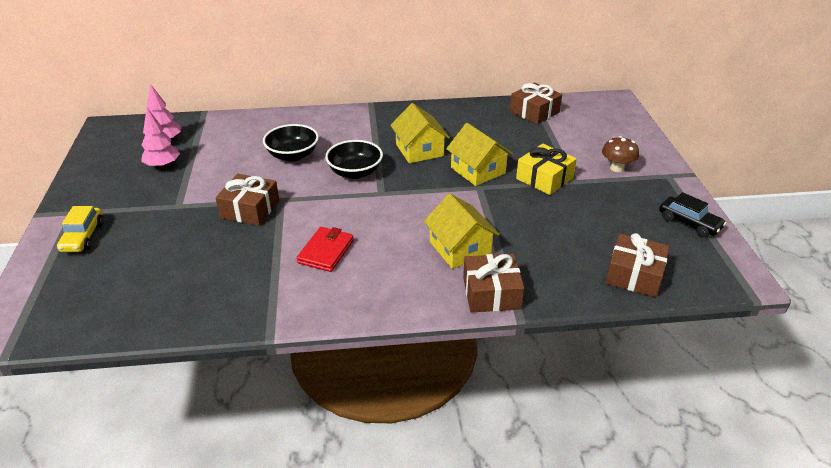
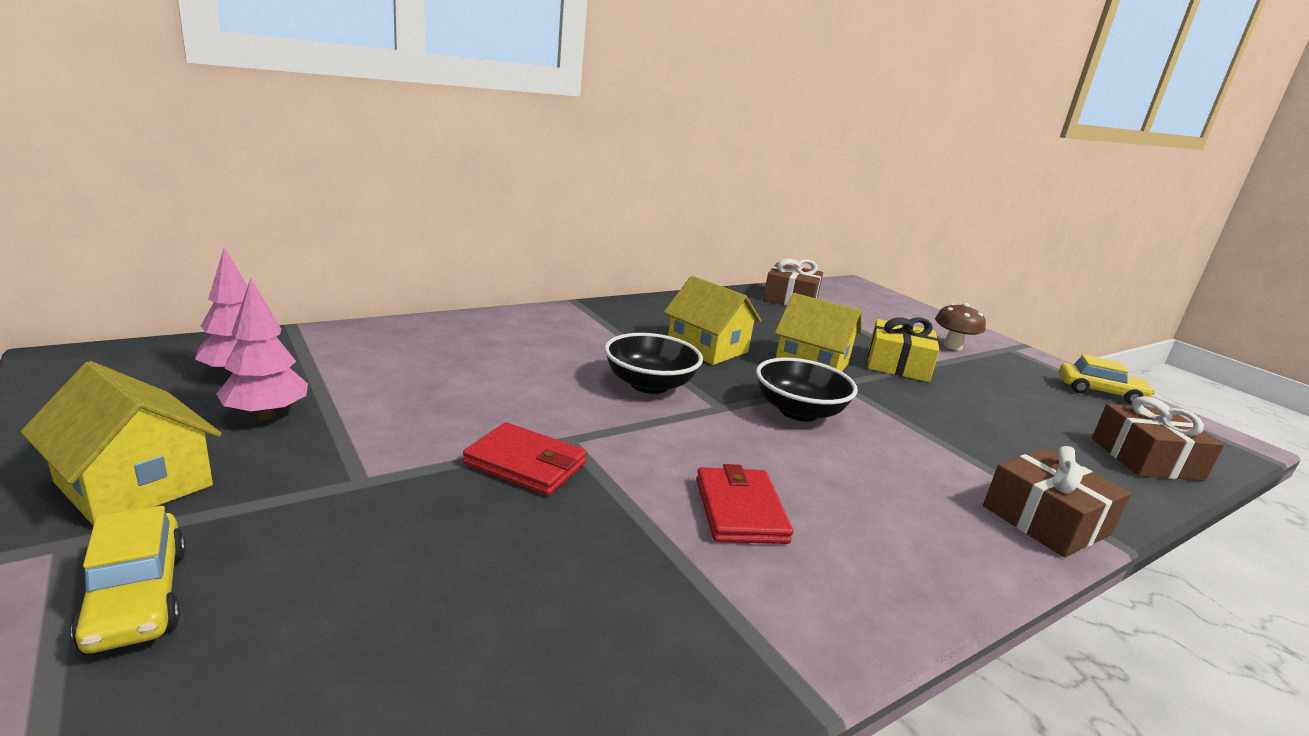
camera: 30 degrees left, 15 degrees down
brown gift [215,174,279,226] -> red wallet [463,422,587,496]
black bowl [263,124,319,162] -> black bowl moved to [756,358,858,422]
yellow house [424,193,500,269] -> yellow house moved to [20,361,222,526]
black car [659,192,726,237] -> yellow car [1059,354,1155,404]

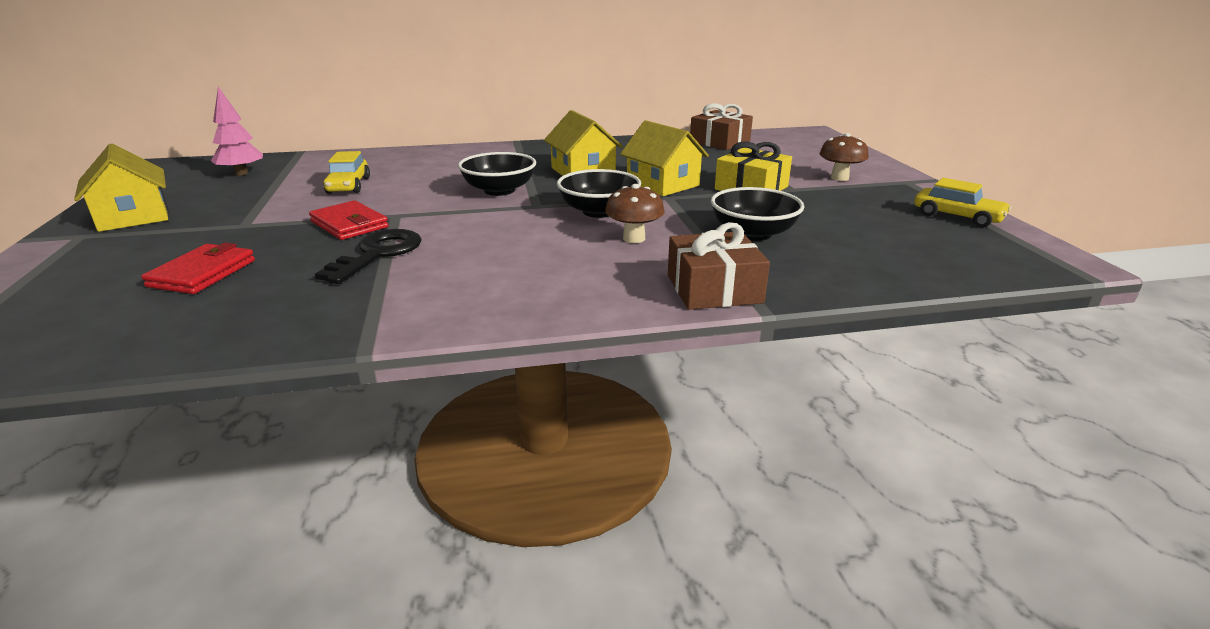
camera: 25 degrees right, 5 degrees up
yellow car [71,506,186,653] -> yellow car moved to [323,151,370,194]
pink tree [217,278,308,420] -> none
red wallet [696,464,793,544] -> red wallet moved to [141,242,255,294]
brown gift [1092,396,1224,481] -> none
none -> black key [315,229,422,284]
none -> brown mushroom [605,184,665,243]
none -> black bowl [711,187,804,241]

